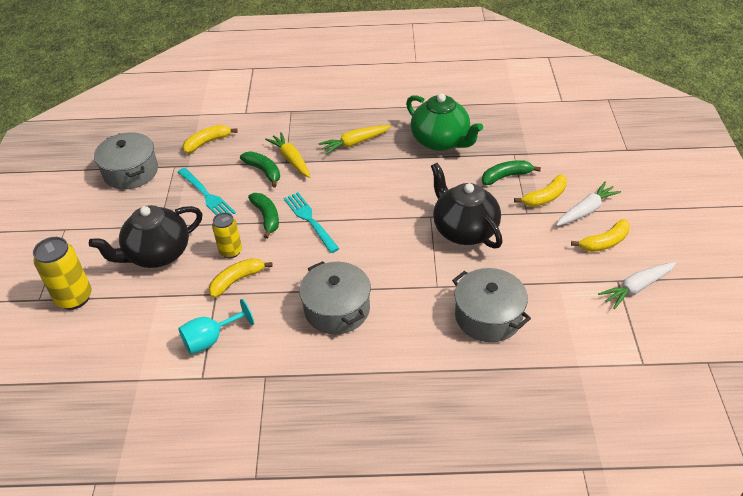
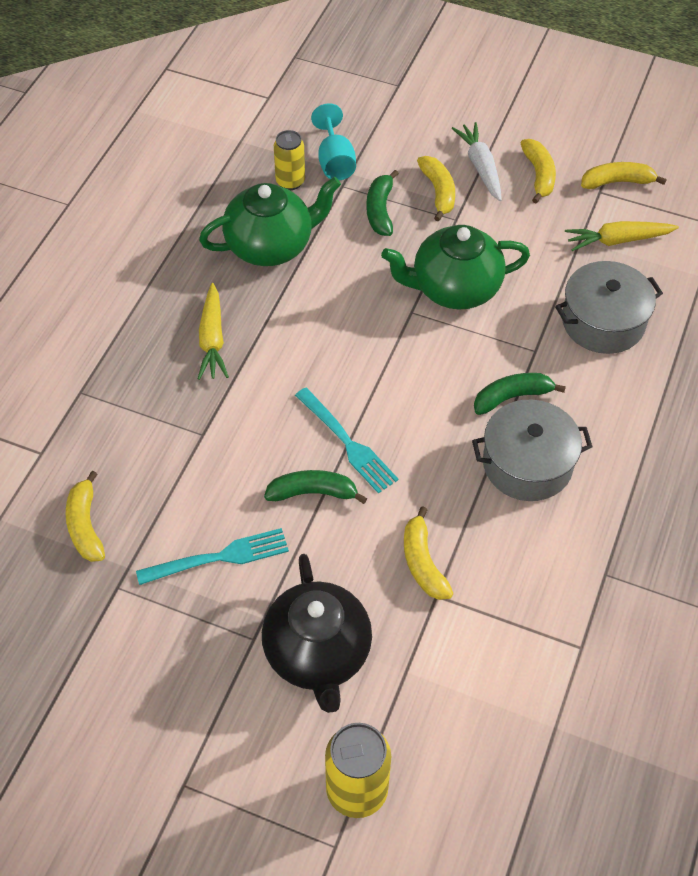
camera: 70 degrees left, 10 degrees up
grey pot [94,132,158,189] -> none
turquoise goblet [178,299,254,354] -> turquoise goblet moved to [311,103,356,180]
yellow can [212,212,242,258] -> yellow can moved to [274,130,305,190]
green banana [240,152,280,188] -> green banana moved to [474,373,566,415]
yellow carrot [265,132,310,178] -> yellow carrot moved to [565,221,679,251]
turquoise fork [284,192,339,253] -> turquoise fork turned 120 degrees counterclockwise [295,388,399,494]
black teapot [431,163,503,249] -> green teapot [381,225,530,309]
white carrot [598,262,676,309] -> yellow banana [581,162,667,189]

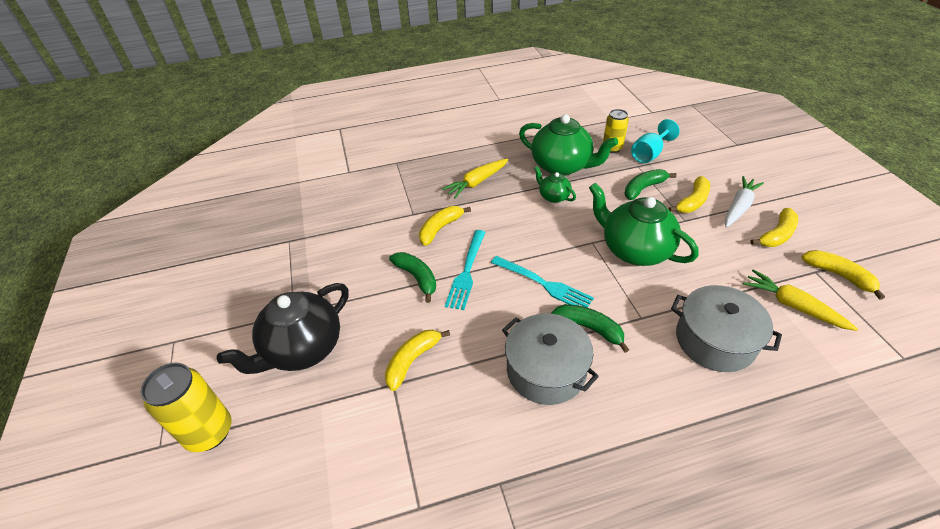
camera: 55 degrees right, 10 degrees down
yellow banana [66,471,105,562] -> yellow banana moved to [419,206,471,246]
turquoise fork [136,528,289,585] -> turquoise fork moved to [491,256,594,308]
none -> green teapot [534,166,576,203]

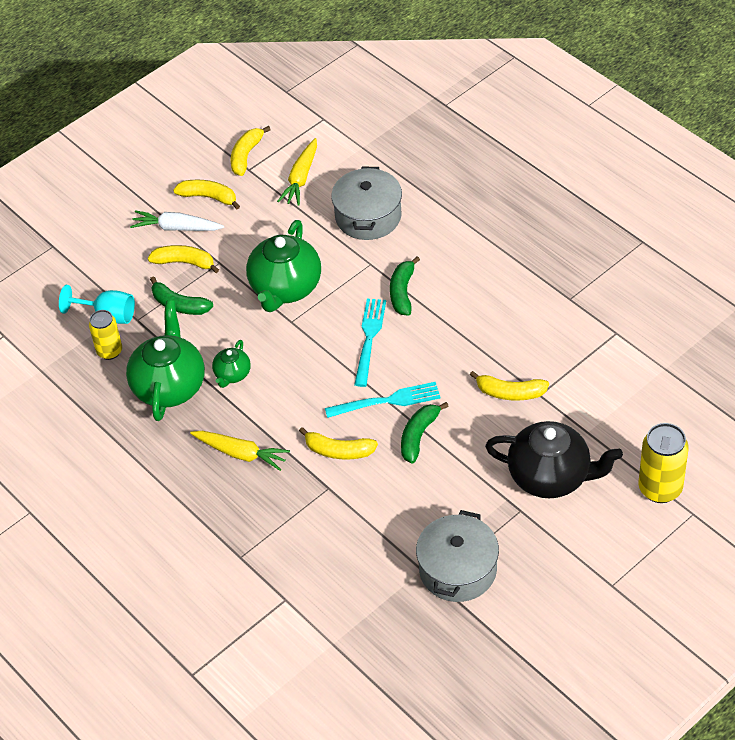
camera: 115 degrees left, 5 degrees up
grey pot [502,313,599,405] -> grey pot moved to [416,510,499,602]

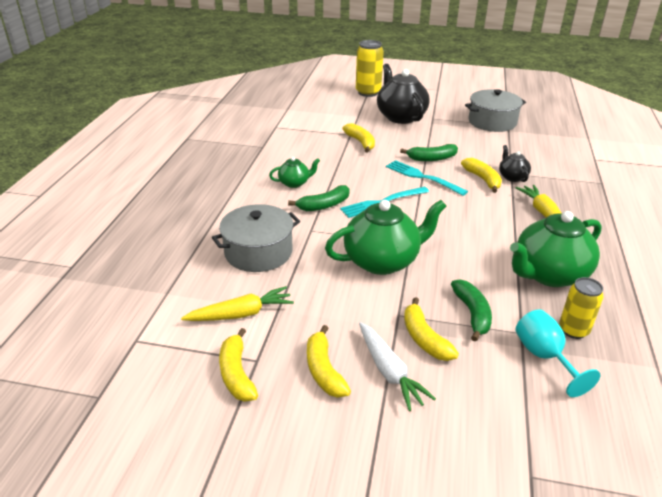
camera: 130 degrees left, 15 degrees down
green teapot [212,340,251,388] -> green teapot moved to [269,157,320,188]
yellow banana [231,126,271,176] -> yellow banana turned 90 degrees clockwise [219,328,258,402]
none -> black teapot [499,145,531,182]

